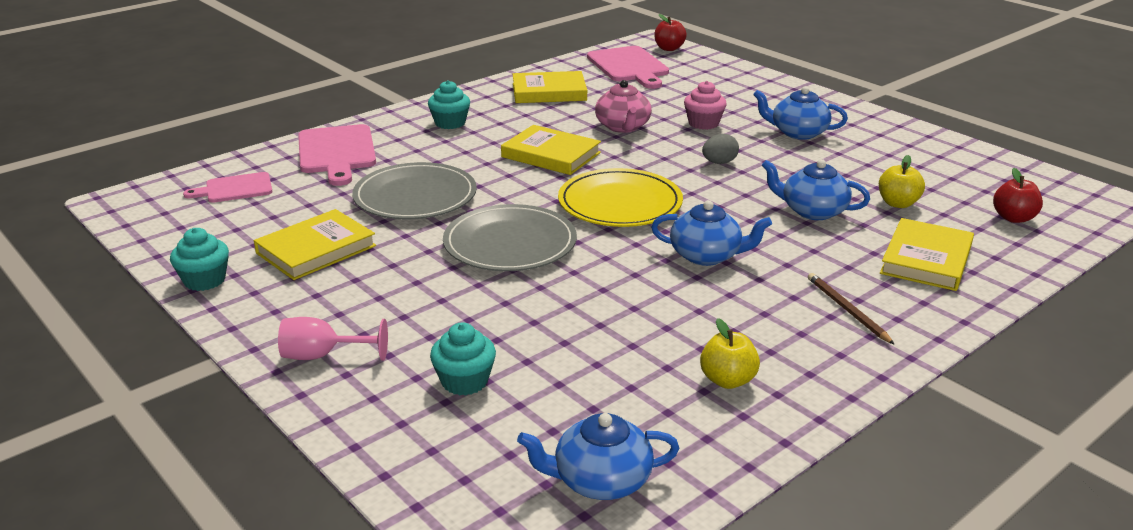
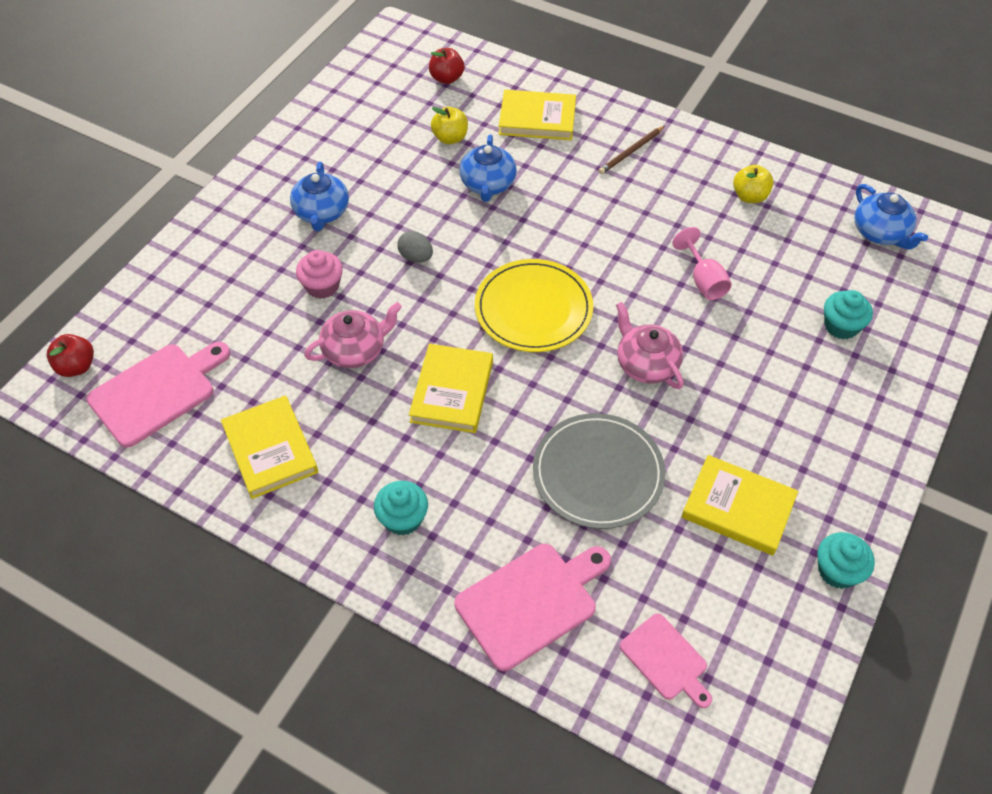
camera: 110 degrees left, 25 degrees up
pink goblet [278,317,388,361] -> pink goblet moved to [672,227,732,300]
grey plate [443,204,577,271] -> pink teapot [616,302,684,389]
blue teapot [651,200,772,266] -> none

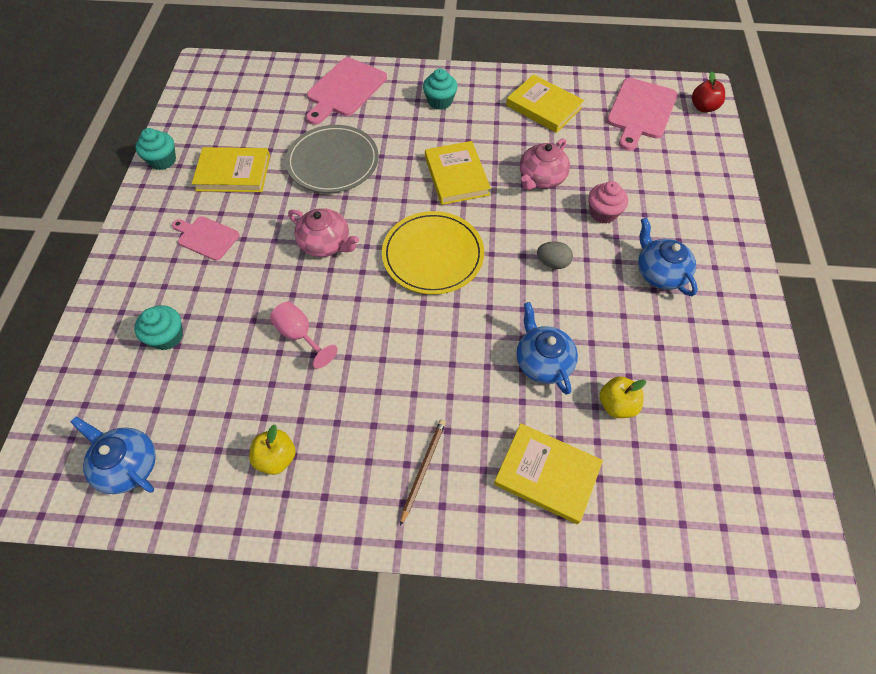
camera: 155 degrees right, 5 degrees up
red apple [429,48,464,84] -> none
yellow book [499,90,576,140] -> yellow book turned 45 degrees clockwise [494,423,603,524]
pink cutting board [620,613,712,708] -> pink cutting board moved to [172,216,240,261]

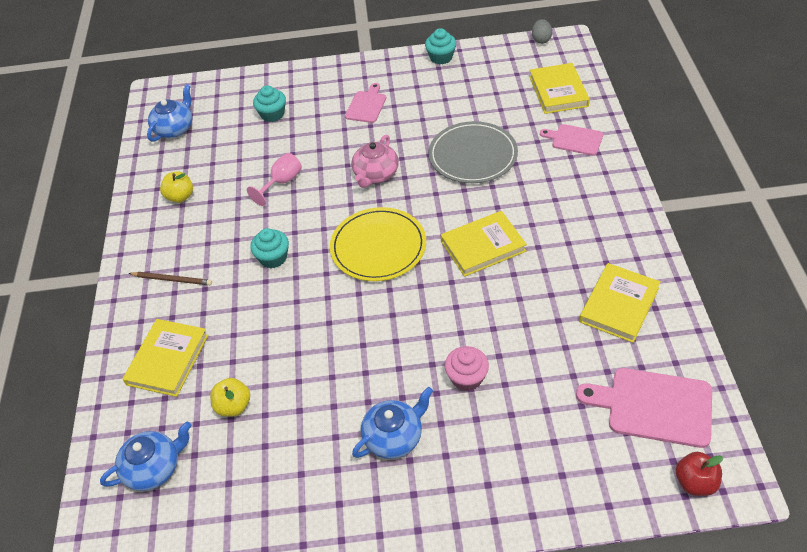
camera: 85 degrees right, 10 degrees down
yellow book [192,147,270,192] -> yellow book moved to [530,63,590,114]
pink cutting board [306,57,387,125] -> pink cutting board [540,124,603,156], size x0.61
turquoise cupcake [423,69,457,110] -> turquoise cupcake moved to [250,228,289,268]
blue teapot [516,302,578,395] -> blue teapot moved to [100,421,191,491]
pink teapot [520,138,570,190] -> none
grey egg [537,241,573,269] -> grey egg moved to [532,19,552,44]

